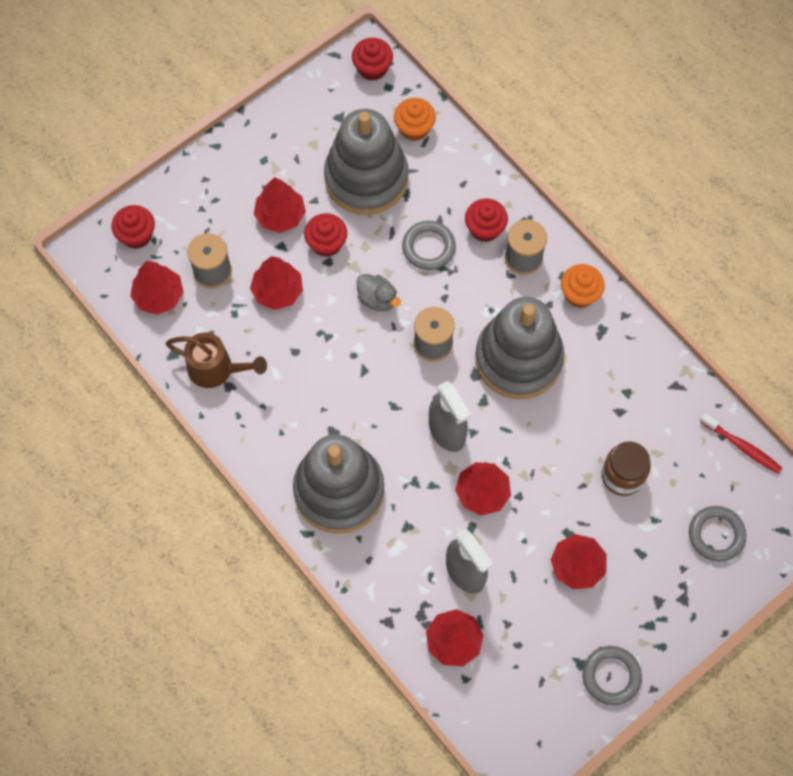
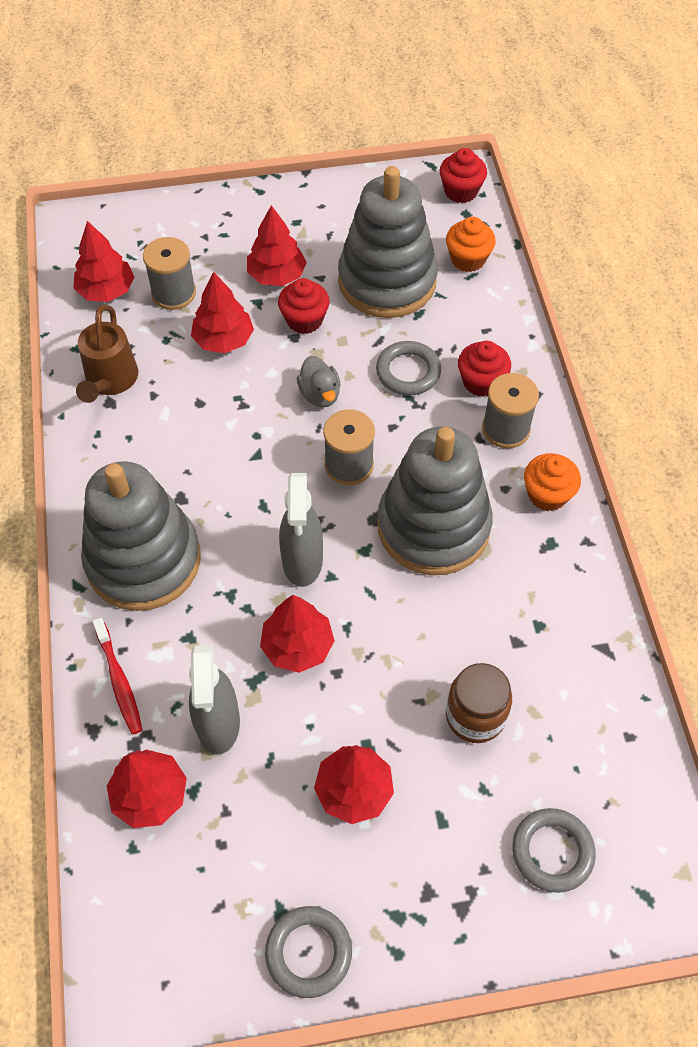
camera: 30 degrees right, 10 degrees down
red cupcake [112,205,155,249] -> none
brown watering can [165,333,267,388] -> brown watering can turned 45 degrees clockwise [76,305,138,403]
red toothbrush [700,413,782,474] -> red toothbrush moved to [93,618,142,734]

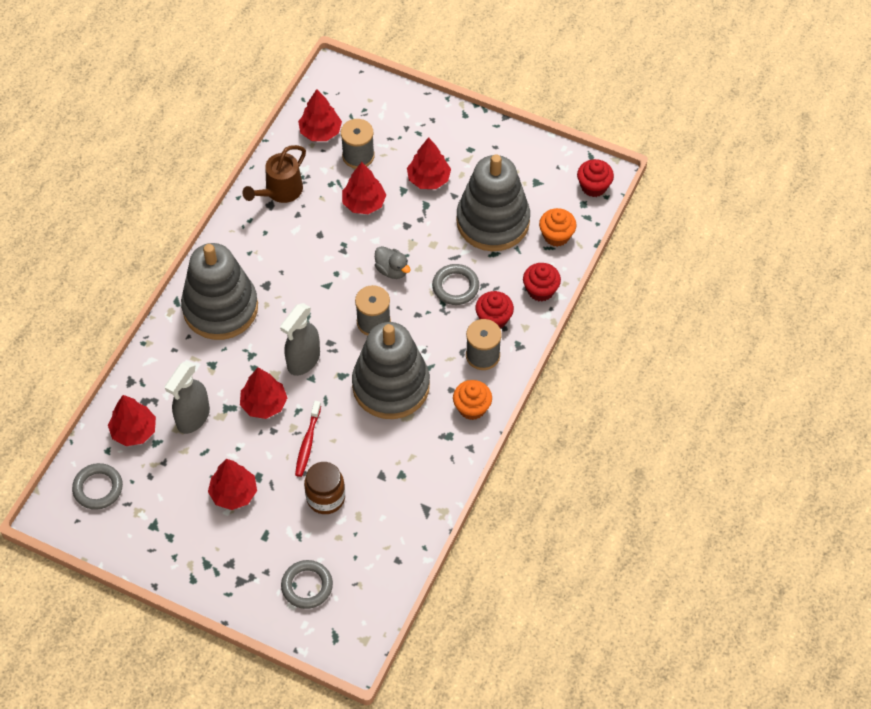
camera: 35 degrees right, 0 degrees up
red toothbrush [93,618,142,734] -> red toothbrush moved to [295,401,321,477]
grey ring [265,906,352,998] -> grey ring moved to [72,463,123,510]
red cupcake [278,278,330,334] -> red cupcake moved to [523,263,561,301]
grey duck [297,356,341,407] -> grey duck turned 60 degrees counterclockwise [375,246,411,279]

